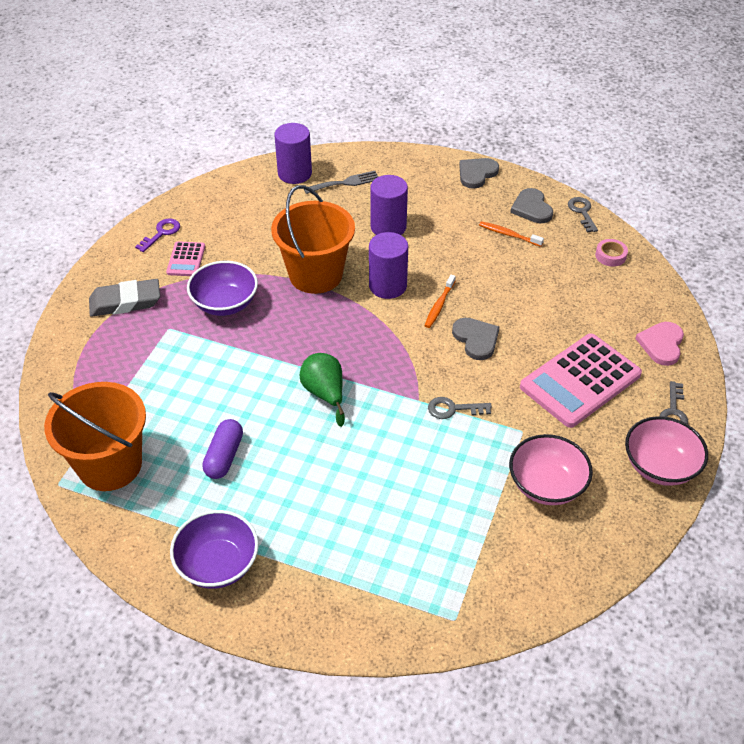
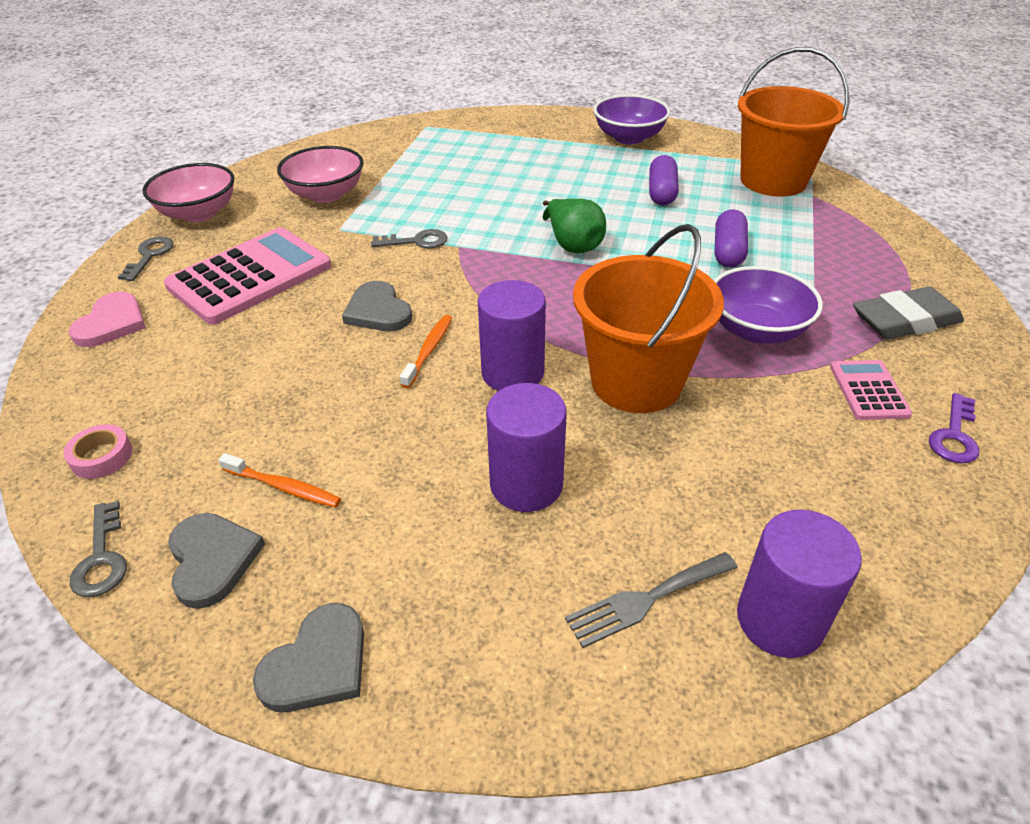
camera: 175 degrees right, 5 degrees down
none -> purple capsule [715,209,748,268]

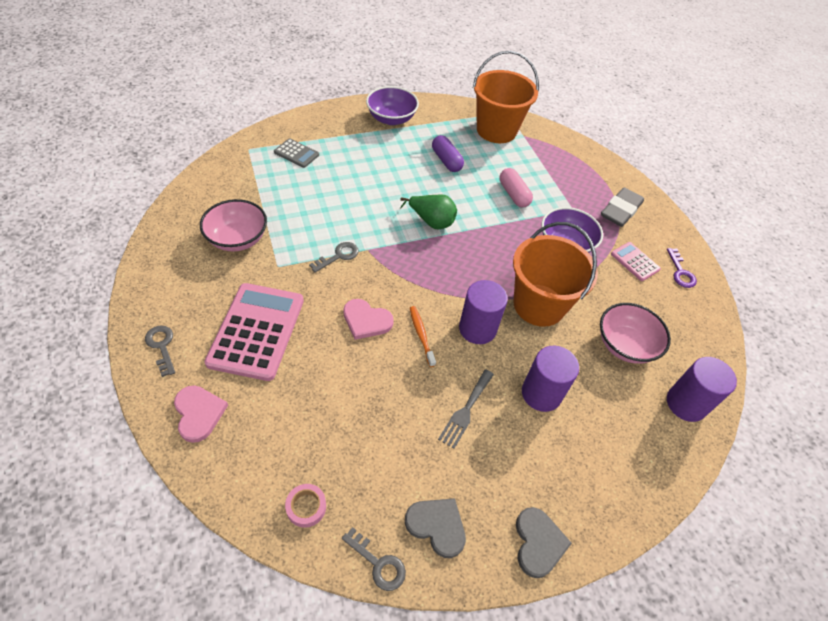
camera: 40 degrees left, 10 degrees up
pink bowl [142,163,234,222] -> pink bowl moved to [600,303,671,364]
orange toothbrush [218,453,341,508] -> none
grey heart [342,281,412,331] -> pink heart [343,299,394,340]
grey fork [565,552,738,648] -> grey fork moved to [438,369,494,449]
purple capsule [715,209,748,268] -> pink capsule [500,168,533,207]
none -> grey calculator [274,138,319,168]

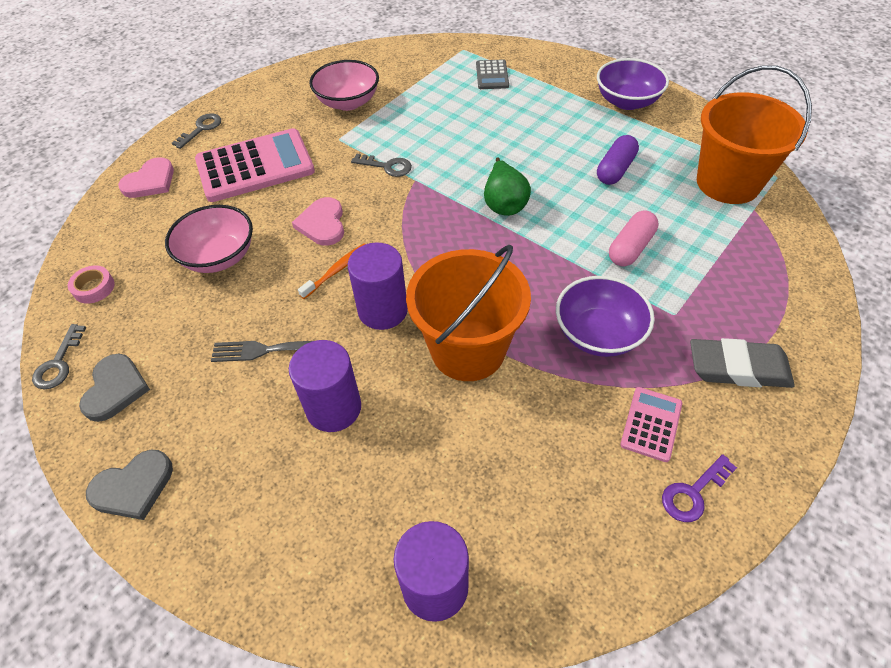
camera: 65 degrees right, 0 degrees up
pink bowl [600,303,671,364] -> pink bowl moved to [165,205,253,273]

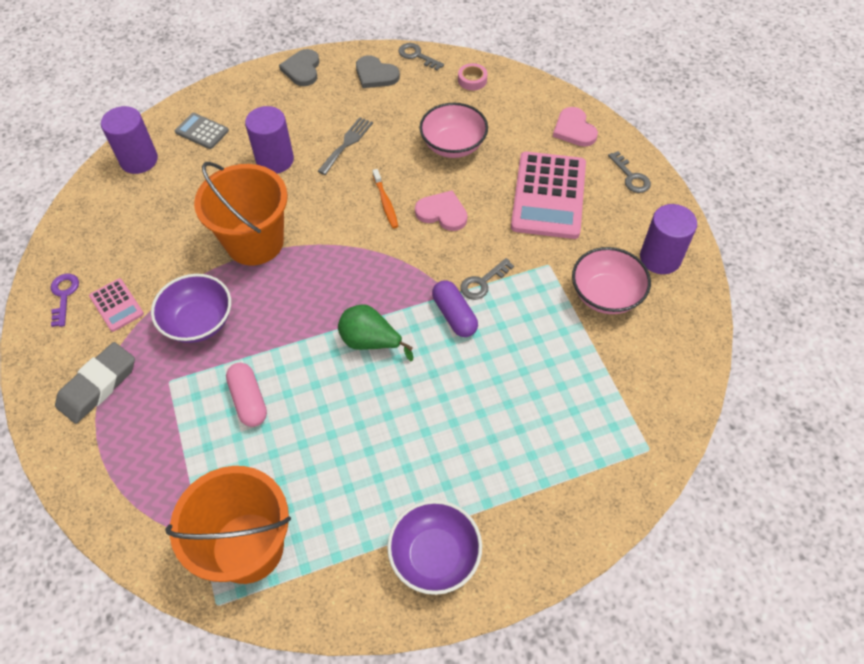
camera: 120 degrees right, 5 degrees up
purple cylinder [348,243,408,330] -> purple cylinder moved to [640,204,697,274]
grey calculator [476,59,509,89] -> grey calculator moved to [175,113,229,149]
purple capsule [597,135,639,185] -> purple capsule moved to [432,280,478,337]

